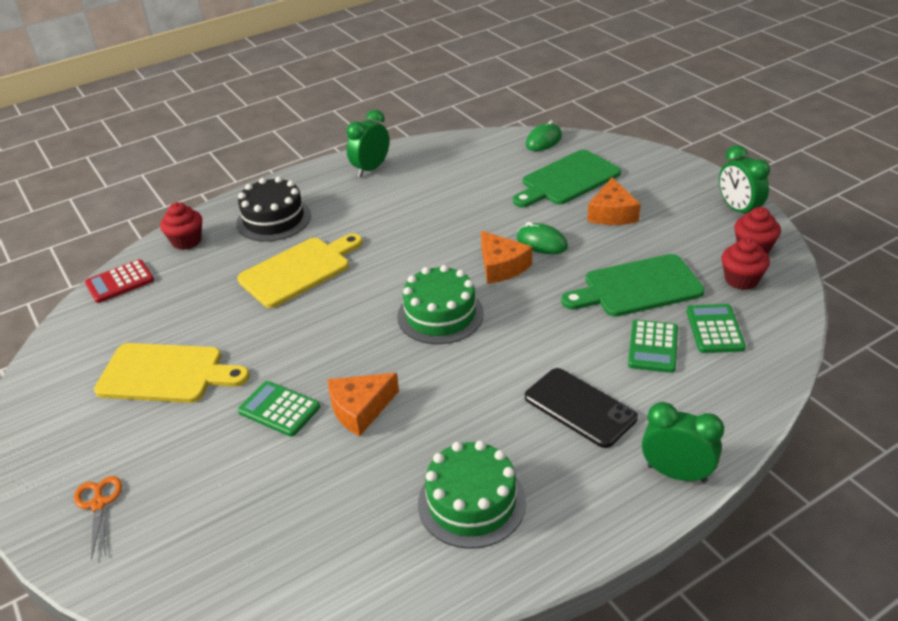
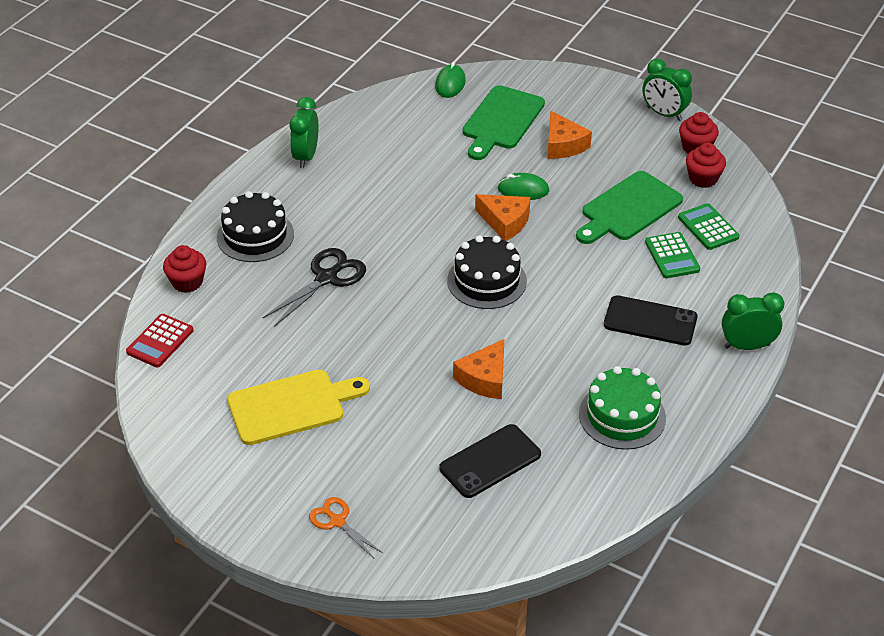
camera: 30 degrees left, 5 degrees up
yellow cutting board [237,233,363,308] -> black scissors [262,248,366,327]
green calculator [238,381,320,437] -> none
green cake [397,265,484,344] -> black cake [447,235,527,309]
none -> black phone [439,424,541,498]

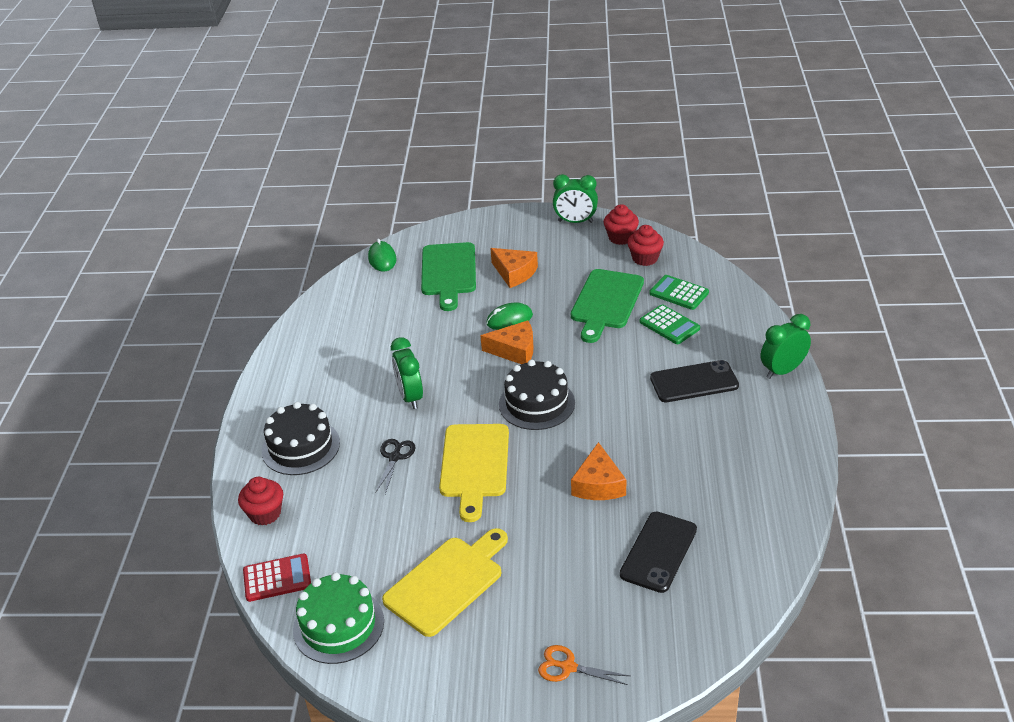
camera: 25 degrees left, 5 degrees down
red calculator [126,314,193,367] -> red calculator turned 105 degrees counterclockwise [243,554,311,602]
black scissors [262,248,366,327] -> black scissors [375,439,416,494], size x0.62
green clock [290,97,319,168] -> green clock moved to [391,337,423,409]
green cake [579,366,666,450] -> green cake moved to [293,572,384,664]
none -> yellow cutting board [439,424,509,522]

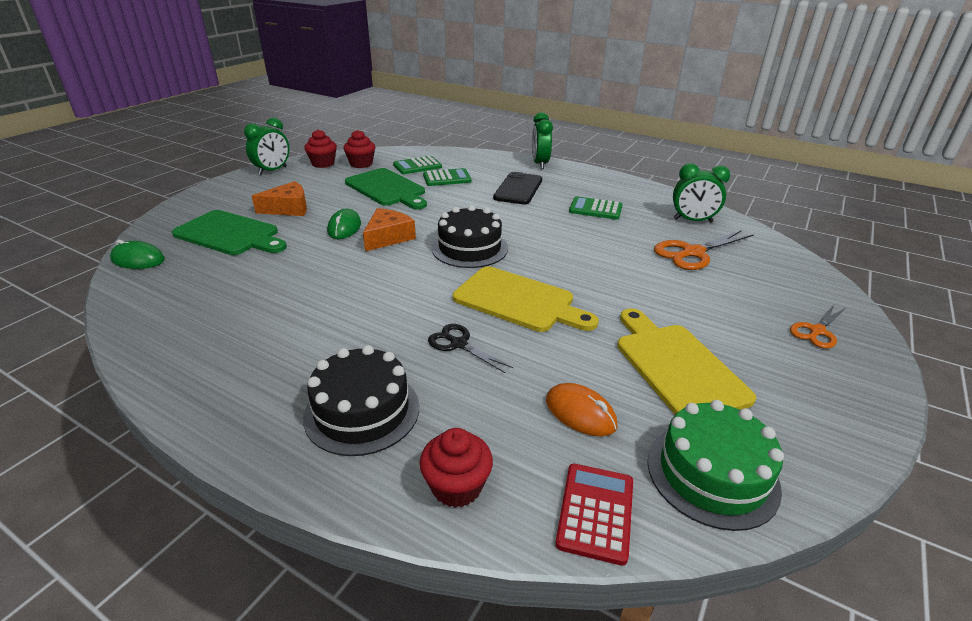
camera: 65 degrees left, 5 degrees down
green clock [391,337,423,409] -> green clock moved to [673,163,730,223]
orange cheese [571,442,626,500] -> none
black phone [620,511,697,593] -> orange scissors [654,230,754,270]
none -> orange mouse [546,383,617,436]
none -> green calculator [569,196,622,220]

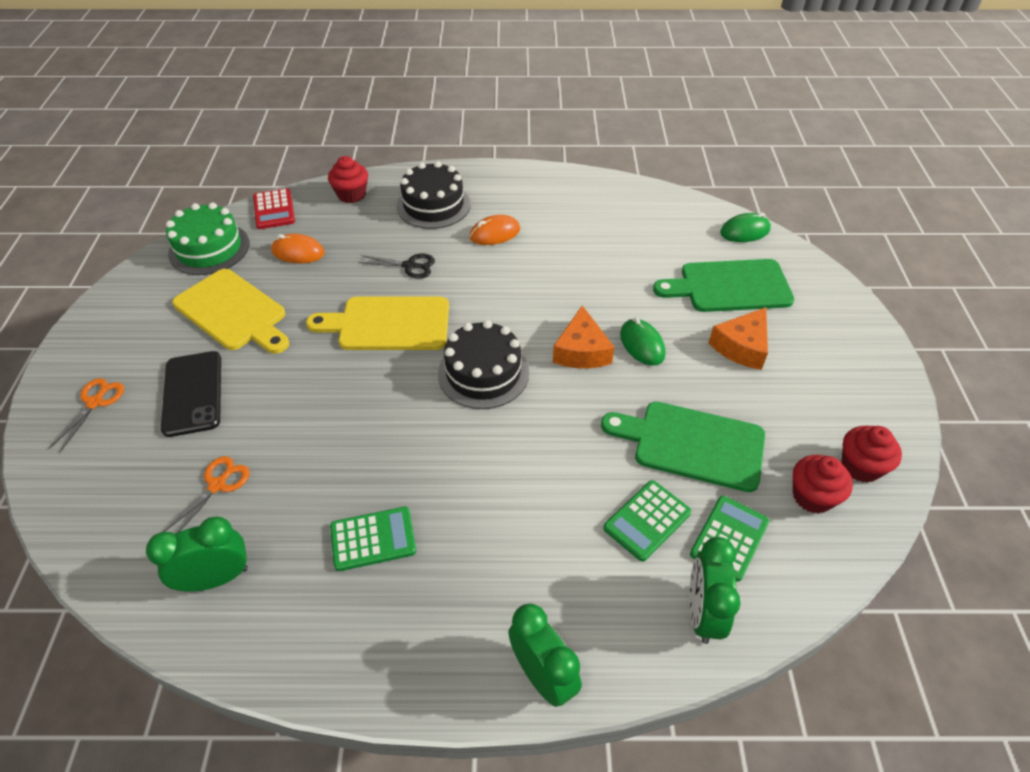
camera: 150 degrees right, 15 degrees up
green clock [244,118,289,175] -> green clock moved to [690,537,741,644]
black phone [493,172,542,205] -> black phone moved to [161,351,221,437]
orange scissors [654,230,754,270] -> orange scissors [163,456,250,533], size x0.62
none -> orange mouse [469,215,520,245]

